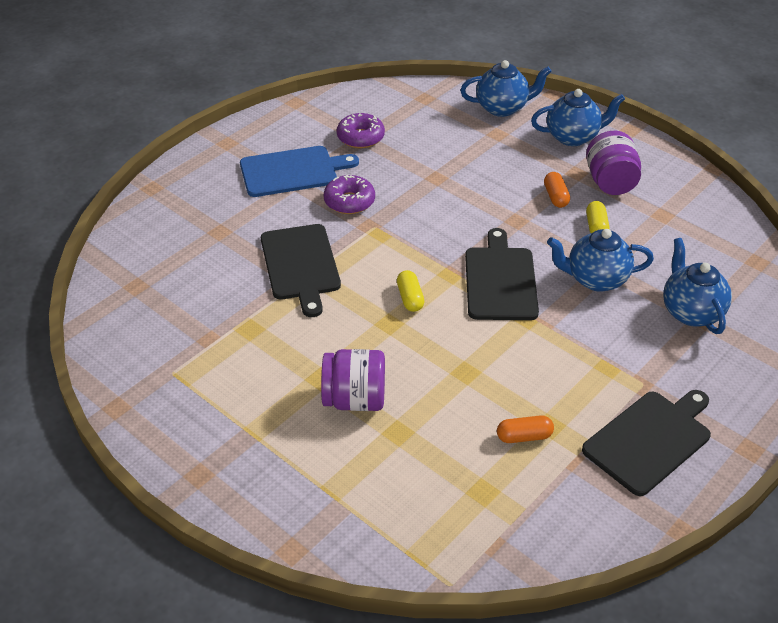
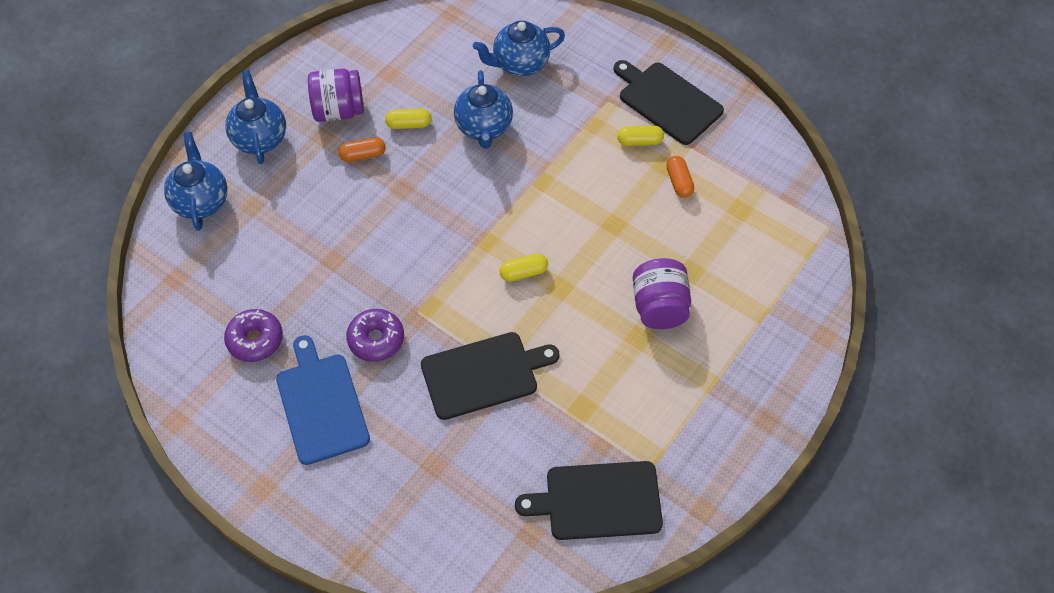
camera: 95 degrees left, 15 degrees up
black cutting board [465,228,539,320] -> black cutting board moved to [515,461,663,540]
none -> yellow capsule [617,126,664,146]

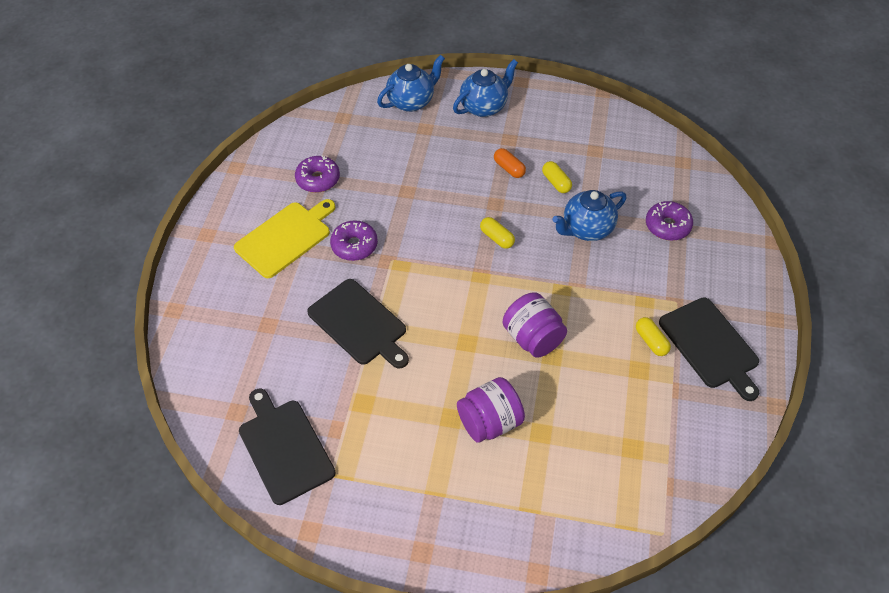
camera: 65 degrees right, 5 degrees down
blue cutting board [276,335,370,465] -> yellow cutting board [234,199,336,278]
purple jar [308,68,364,122] -> purple jar moved to [503,293,567,358]
blue teapot [473,21,565,76] -> purple donut [646,201,693,241]
yellow capsule [500,254,548,282] -> yellow capsule moved to [480,217,515,249]
black cutting board [613,60,724,145] -> black cutting board turned 135 degrees clockwise [659,297,759,401]
orange capsule [666,156,694,198] -> none

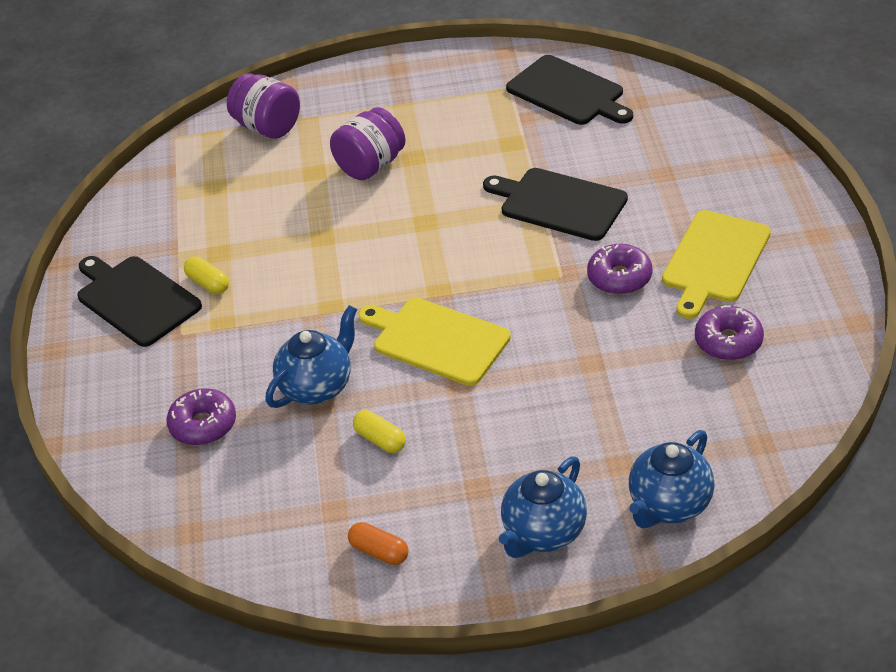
camera: 165 degrees right, 10 degrees down
yellow capsule [480,217,515,249] -> yellow cutting board [358,298,511,386]
orange capsule [494,148,526,178] -> orange capsule moved to [348,522,409,565]
purple jar [503,293,567,358] -> purple jar moved to [227,73,300,139]

